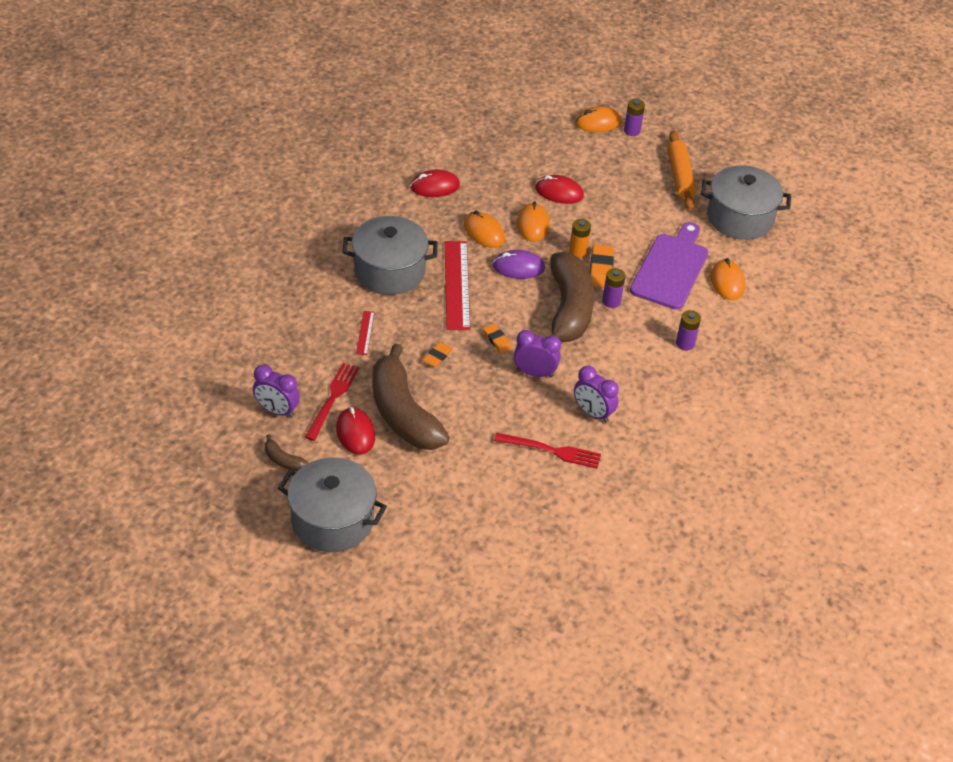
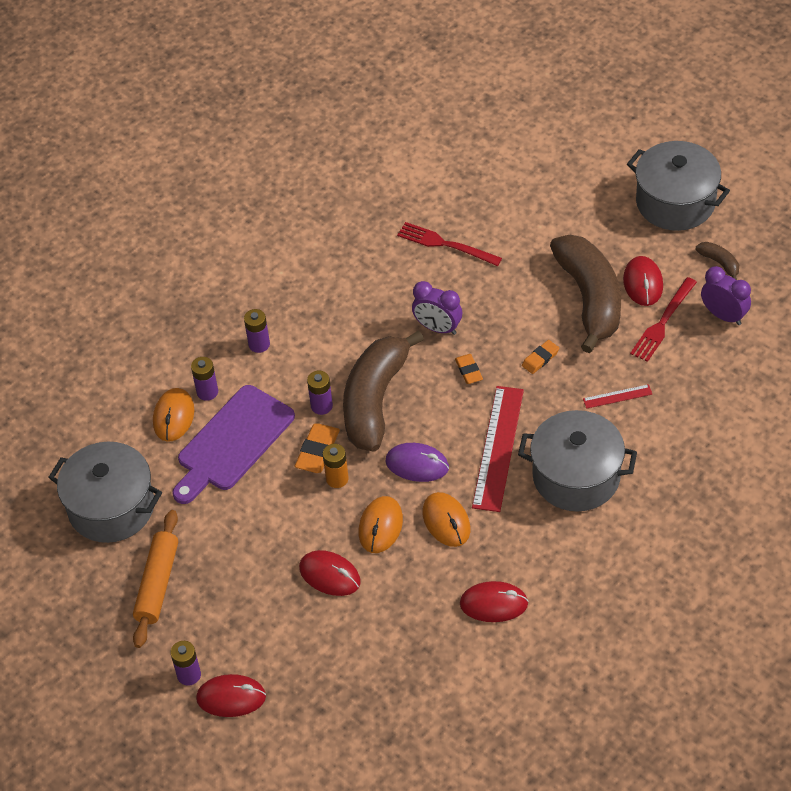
camera: 160 degrees left, 5 degrees up
red ruler [356,311,375,355] -> red ruler turned 60 degrees clockwise [583,384,652,409]
purple clock [574,366,619,423] -> none
orange mouse [575,106,622,132] -> red mouse [196,674,266,717]
none -> purple battery [191,357,218,401]

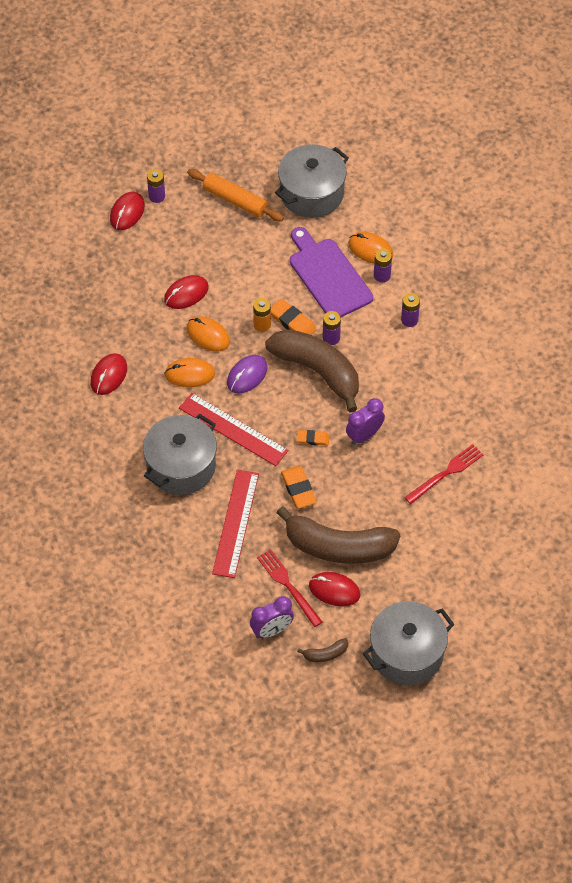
camera: 110 degrees right, 5 degrees up
orange eraser [522,340,559,374] -> orange eraser [281,466,317,509], size x1.56
red ruler [583,384,652,409] -> red ruler [212,470,259,578], size x2.16

